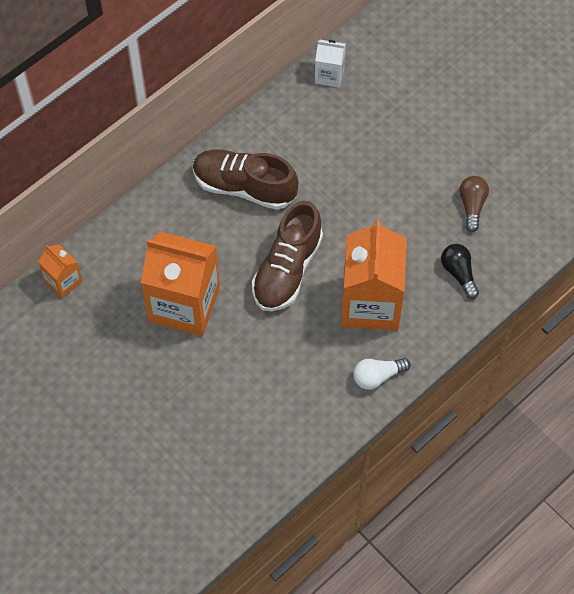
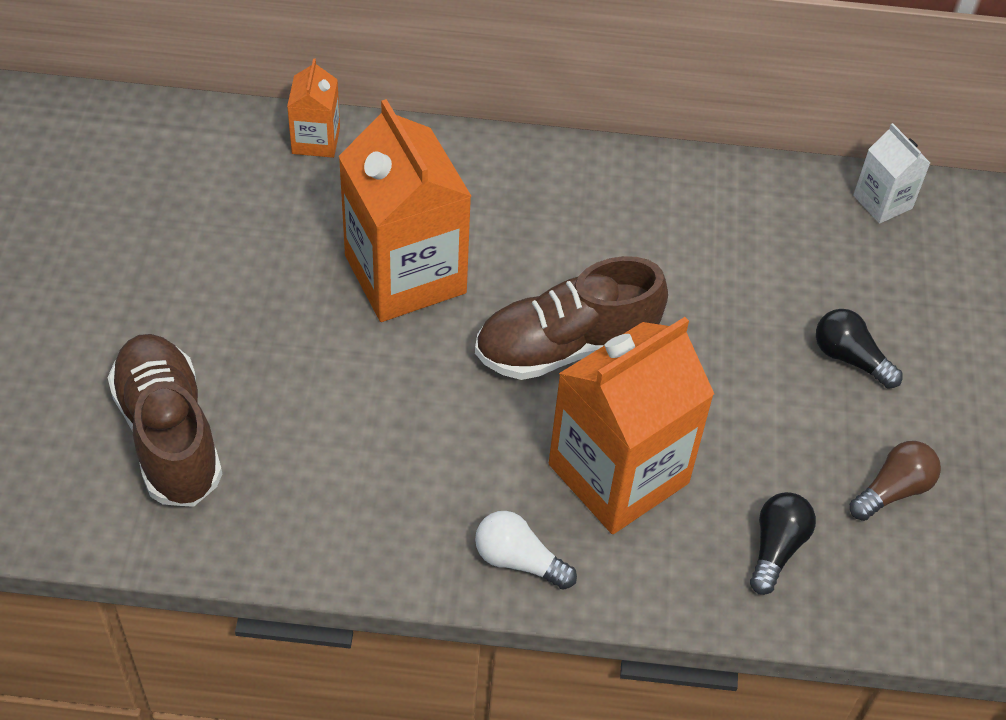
camera: 45 degrees right, 10 degrees down
brown shoe [193,150,299,210] -> brown shoe moved to [108,334,222,507]
none -> black light bulb [816,309,903,389]

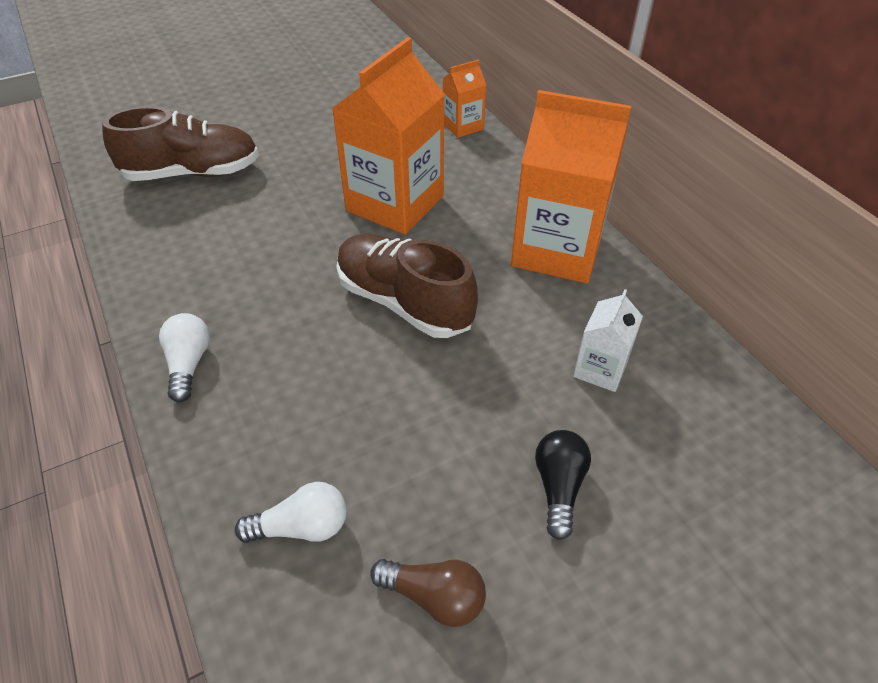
camera: 60 degrees right, 5 degrees down
brown shoe [108,334,222,507] -> brown shoe turned 45 degrees clockwise [102,106,259,181]
orange carton [549,317,714,534] -> orange carton moved to [511,90,631,284]
black light bulb [750,492,816,595] -> white light bulb [235,482,347,543]
white carton [853,123,930,224] -> white carton moved to [573,289,643,392]

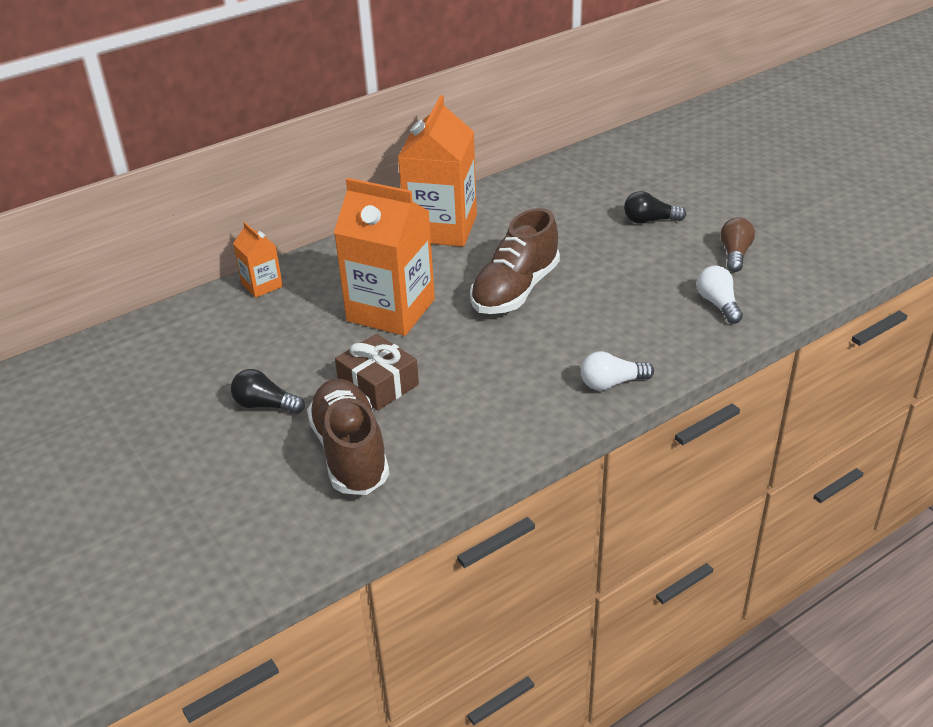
camera: 95 degrees left, 10 degrees down
white carton [573,289,643,392] -> none
none -> black light bulb [231,369,305,414]
none -> brown gift [335,334,419,411]

